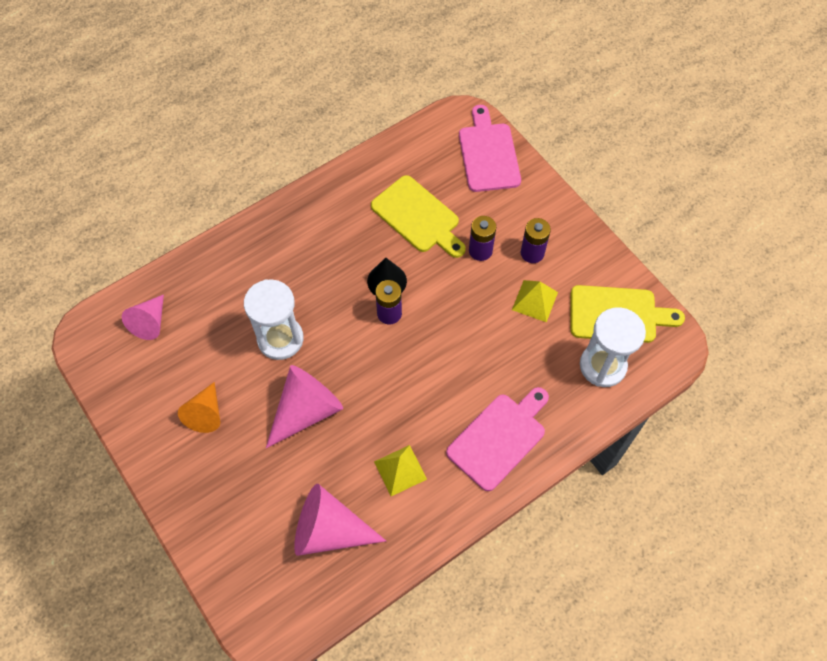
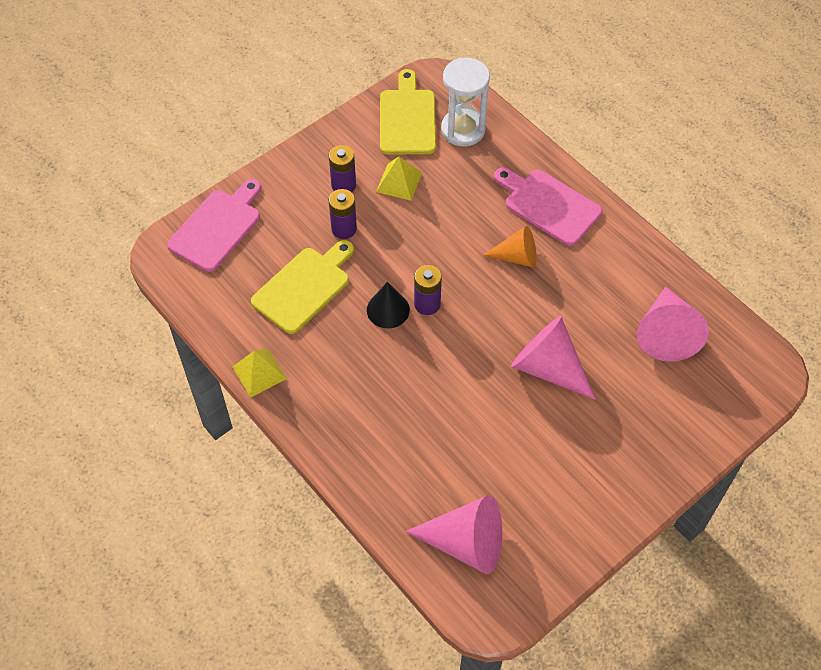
camera: 95 degrees left, 5 degrees down
pink cone [122,294,164,340] -> pink cone [405,495,502,574], size x1.57
orange cone [178,382,220,433] -> orange cone moved to [483,226,537,268]
white hourglass [244,279,304,360] -> none
yellow pyramid [374,445,427,496] -> yellow pyramid moved to [233,349,287,397]
pink cutting board [459,105,521,192] -> pink cutting board turned 135 degrees clockwise [167,179,261,272]

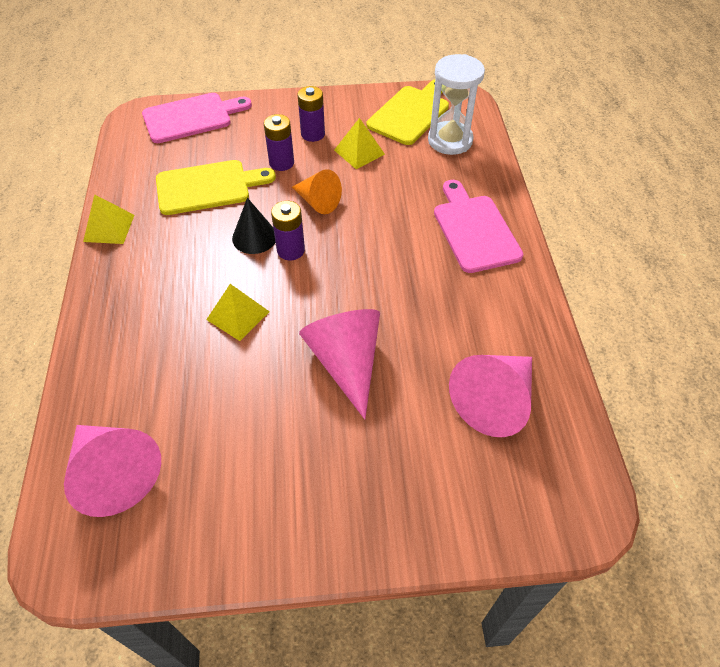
camera: 35 degrees right, 5 degrees down
orange cone [483,226,537,268] -> orange cone moved to [292,169,342,214]
none -> yellow pyramid [206,284,270,341]

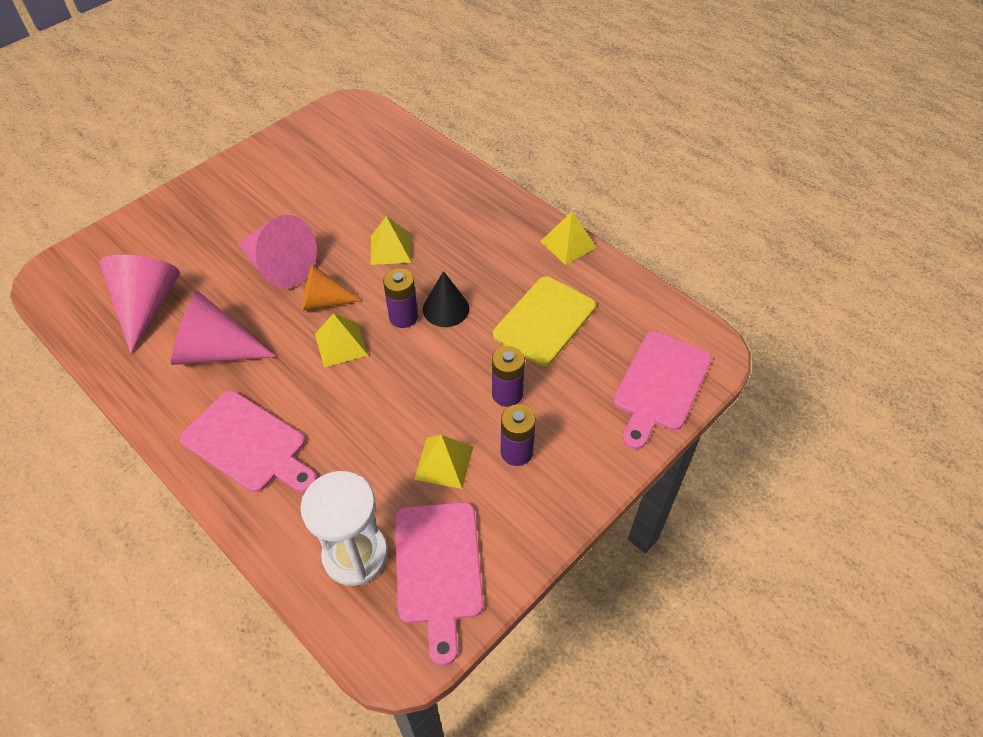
camera: 140 degrees right, 0 degrees up
pink cone [64,425,161,517] -> pink cone moved to [171,290,277,365]
orange cone [292,169,342,214] -> orange cone moved to [302,265,362,311]
yellow cutting board [367,79,449,145] -> pink cutting board [395,502,483,666]
none -> yellow pyramid [315,313,368,367]

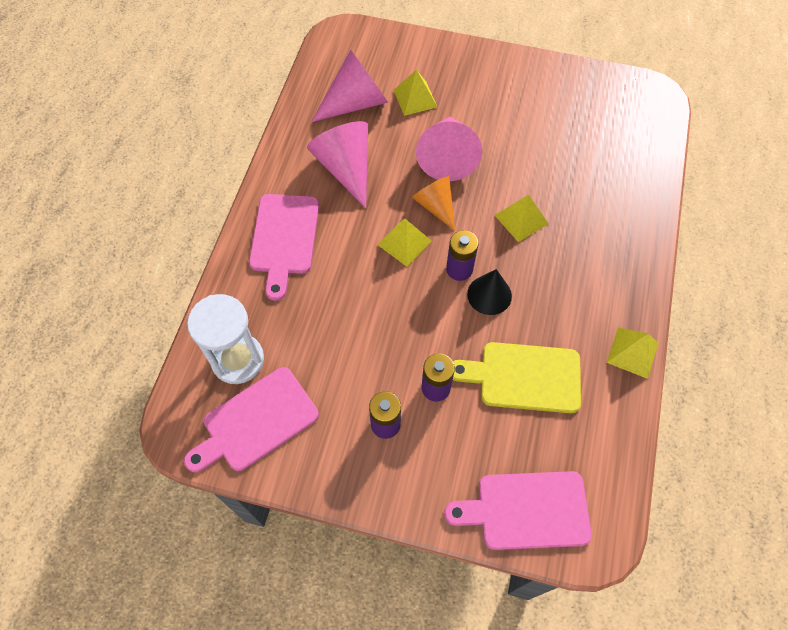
camera: 60 degrees right, 10 degrees up
yellow pyramid [414,435,473,489] -> yellow pyramid moved to [394,70,437,116]

